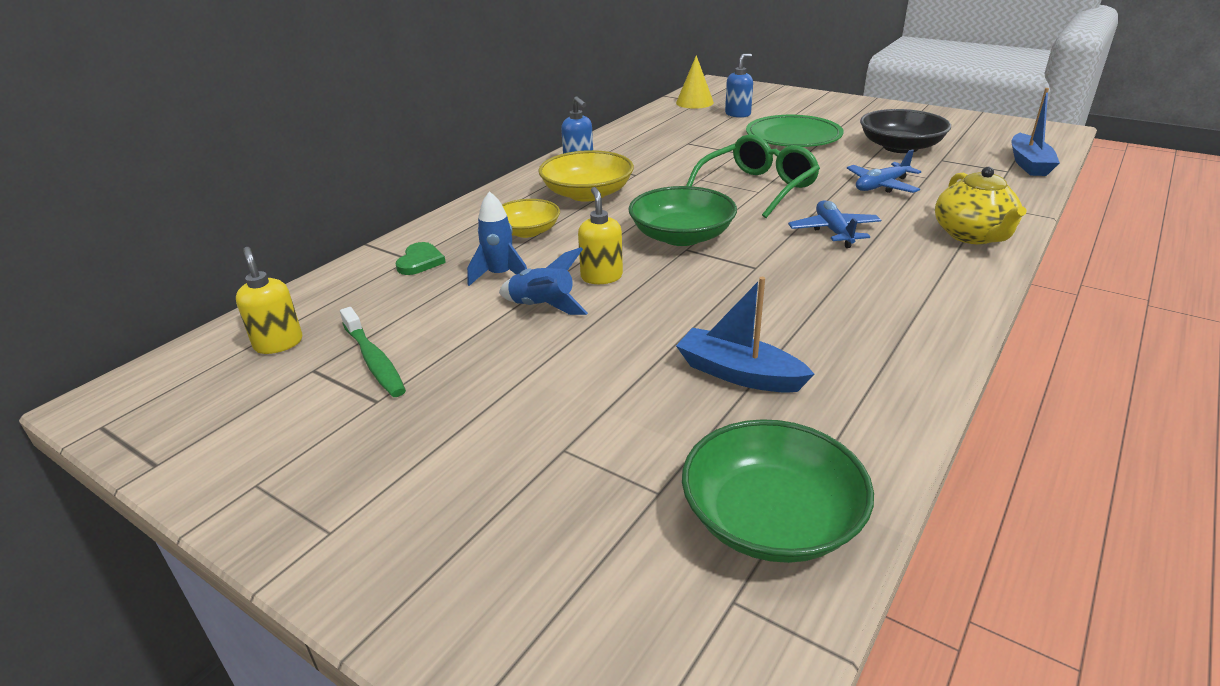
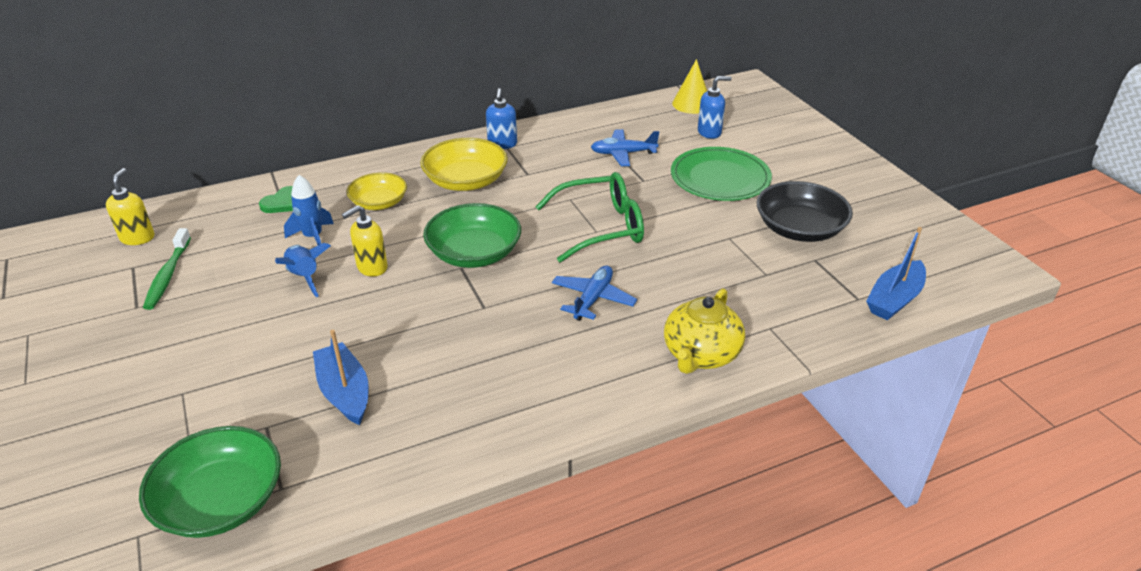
camera: 30 degrees right, 5 degrees up
yellow soap dispenser [578,187,623,284] -> yellow soap dispenser turned 150 degrees counterclockwise [342,205,388,277]
blue plane [847,149,921,193] -> blue plane moved to [591,129,659,166]

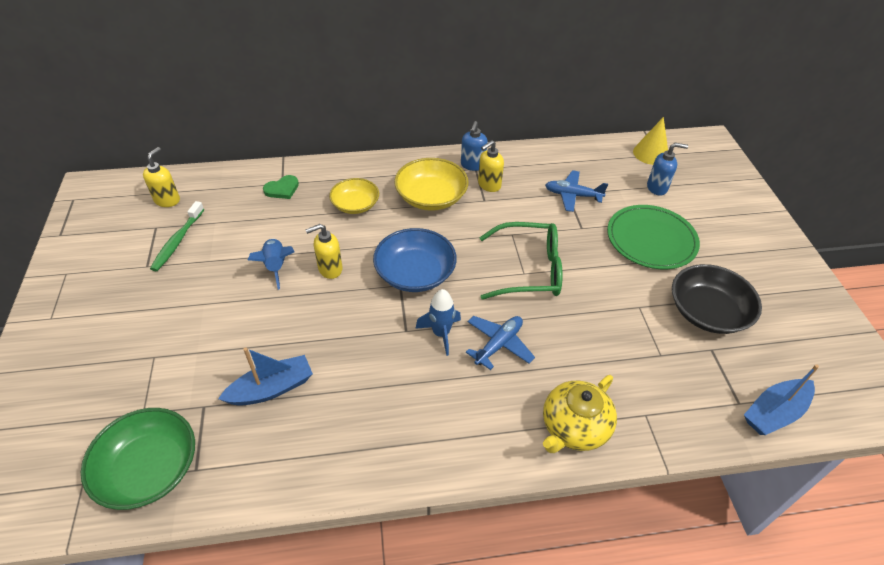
camera: 15 degrees right, 10 degrees up
blue rocket [284,175,334,245] -> blue rocket moved to [415,289,461,356]
blue boat [313,330,369,425] -> blue boat turned 75 degrees clockwise [218,348,313,406]
green bowl [423,203,521,268] -> blue bowl [373,228,457,292]
none -> yellow soap dispenser [478,140,504,192]

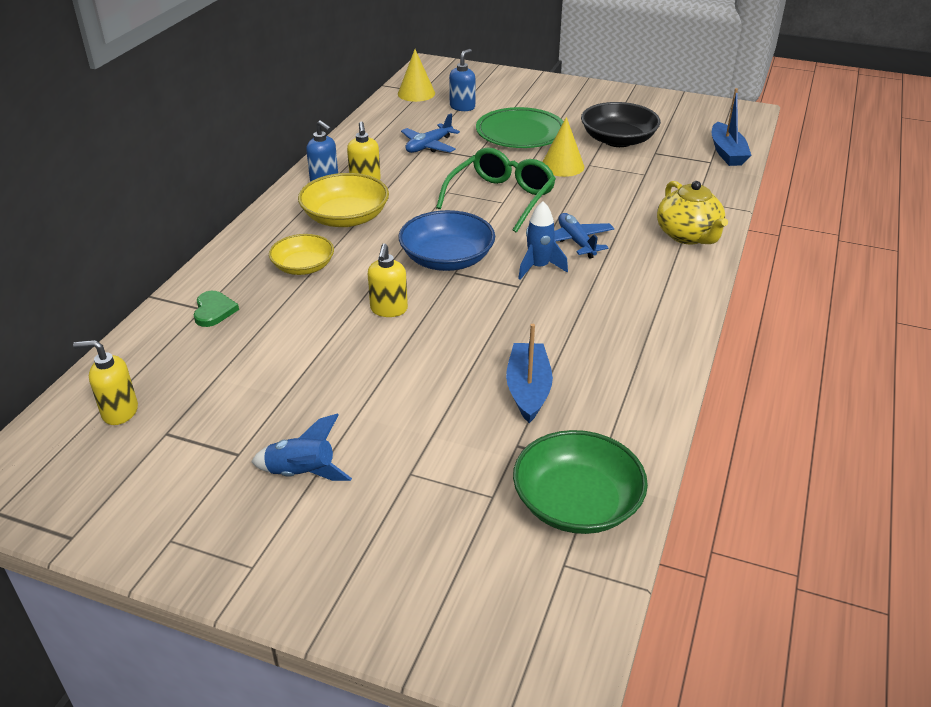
camera: 60 degrees left, 10 degrees down
yellow soap dispenser [143,147,180,207] -> yellow soap dispenser turned 45 degrees counterclockwise [73,340,138,425]
green toothbrush [150,201,204,271] -> none
blue rocket [248,238,294,290] -> blue rocket moved to [251,414,352,481]
none -> yellow cone [543,117,584,177]

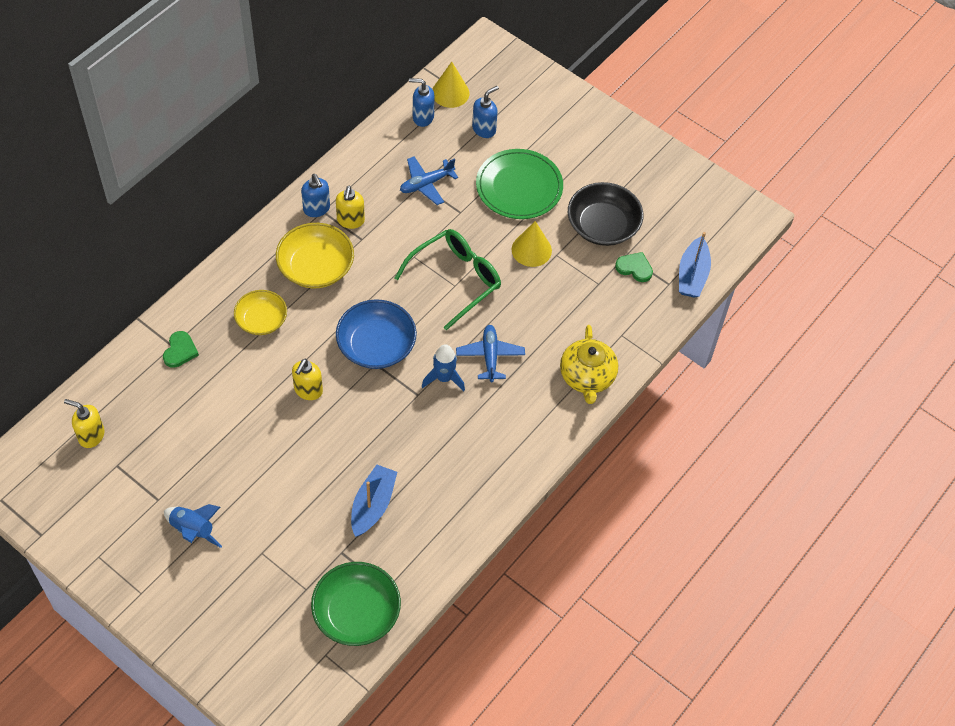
camera: 15 degrees right, 20 degrees up
none -> blue soap dispenser [409,78,435,127]
none -> green heart [615,252,653,282]

